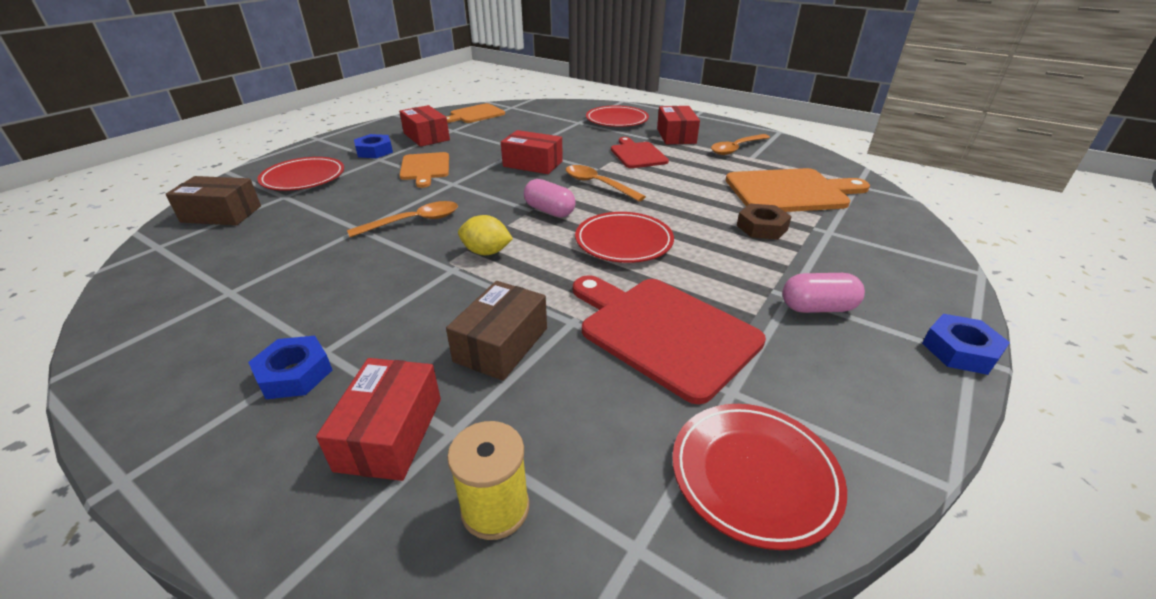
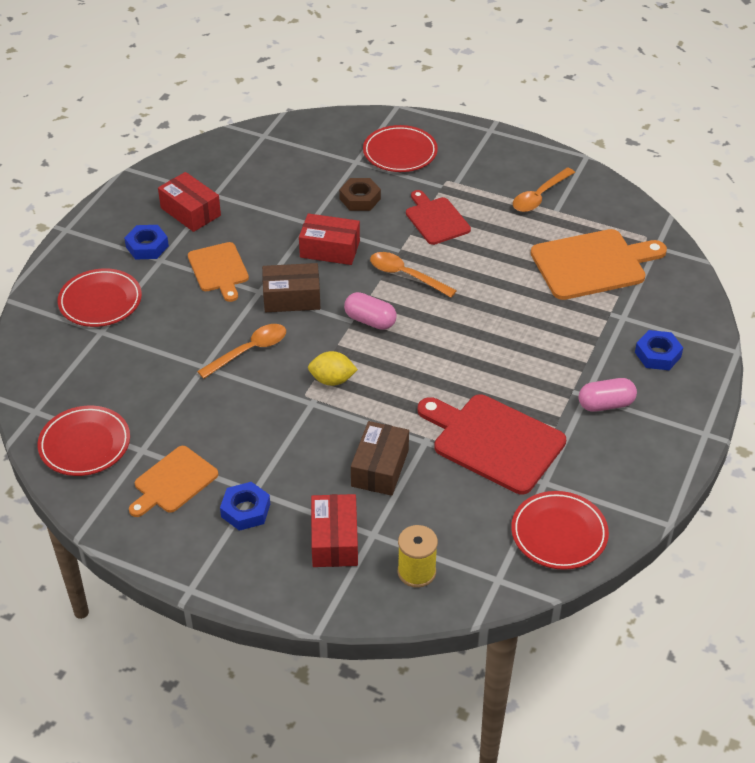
camera: 10 degrees left, 10 degrees up
brown box [166,176,261,225] -> brown box moved to [262,263,321,312]
orange cutting board [446,103,505,123] -> orange cutting board moved to [129,446,219,517]
red plate [575,212,674,263] -> red plate moved to [37,406,130,476]
red box [657,106,700,144] -> none
brown nut [737,204,792,240] -> brown nut moved to [339,178,381,211]
blue nut [922,314,1010,375] -> blue nut moved to [635,330,683,370]

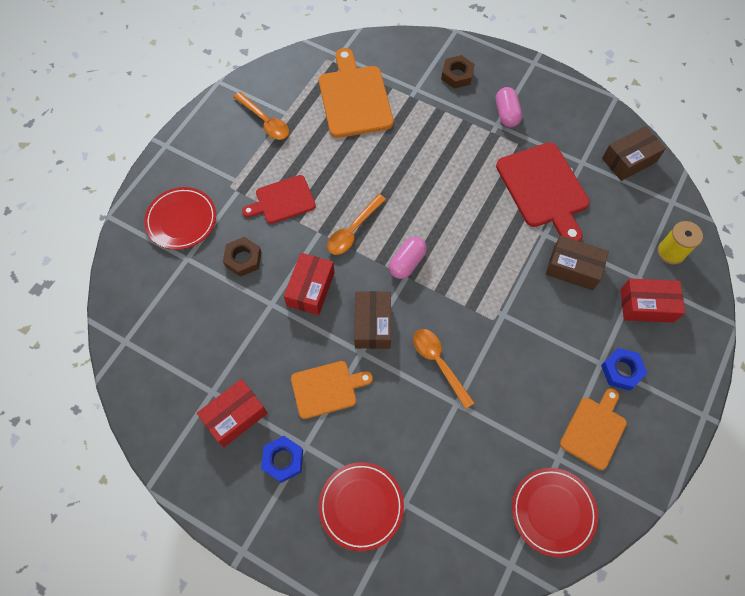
camera: 85 degrees left, 20 degrees up
orange cutting board [129,446,219,517] -> orange cutting board turned 105 degrees counterclockwise [560,388,627,470]
yellow lemon [308,351,358,386] -> none
red cutting board [418,394,566,494] -> red cutting board turned 60 degrees counterclockwise [496,142,590,241]
red plate [511,491,609,570] -> brown box [602,126,666,181]
blue nut [635,330,683,370] -> brown nut [441,55,475,89]

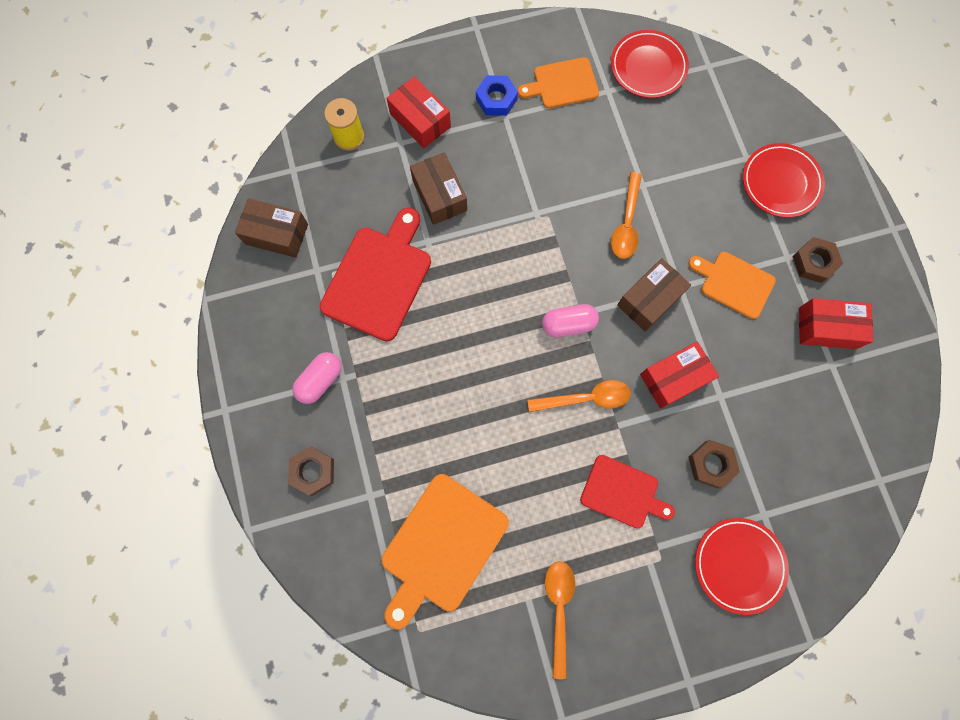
camera: 135 degrees left, 10 degrees up
blue nut [261,436,303,483] -> brown nut [792,237,843,283]

